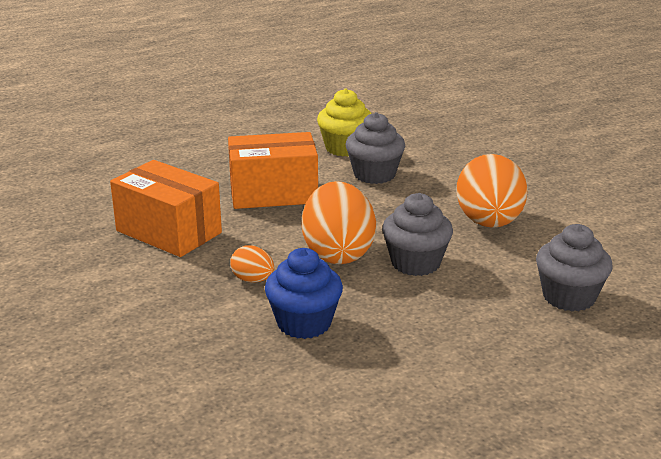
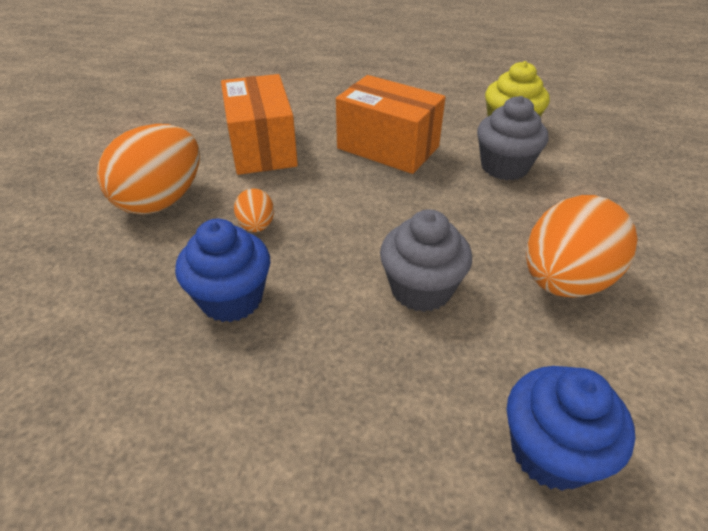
camera: 40 degrees right, 15 degrees up
orange egg [302,181,376,264] -> orange egg moved to [97,124,200,214]
grey cupcake [536,224,613,311] -> blue cupcake [507,366,635,491]

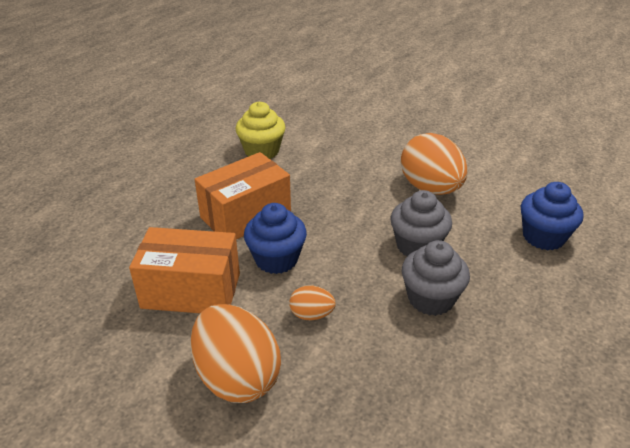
camera: 70 degrees left, 5 degrees down
blue cupcake [175,219,271,322] -> blue cupcake moved to [244,203,307,274]
grey cupcake [477,96,548,180] -> grey cupcake moved to [402,240,470,316]

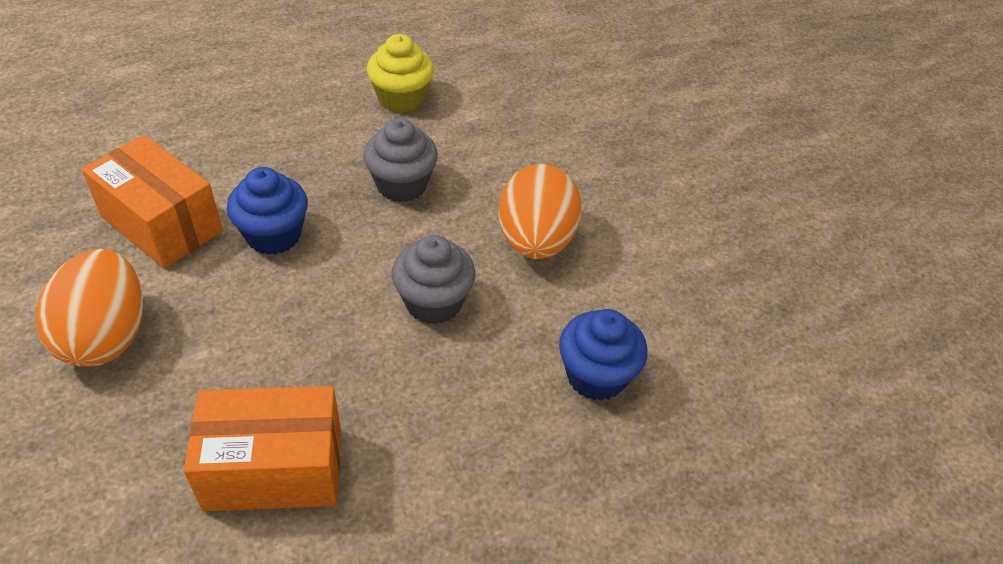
camera: 30 degrees right, 10 degrees up
orange box [195,152,291,240] -> orange box moved to [184,386,341,512]
orange egg [289,285,336,320] -> none
grey cupcake [402,240,470,316] -> grey cupcake moved to [363,118,438,202]

